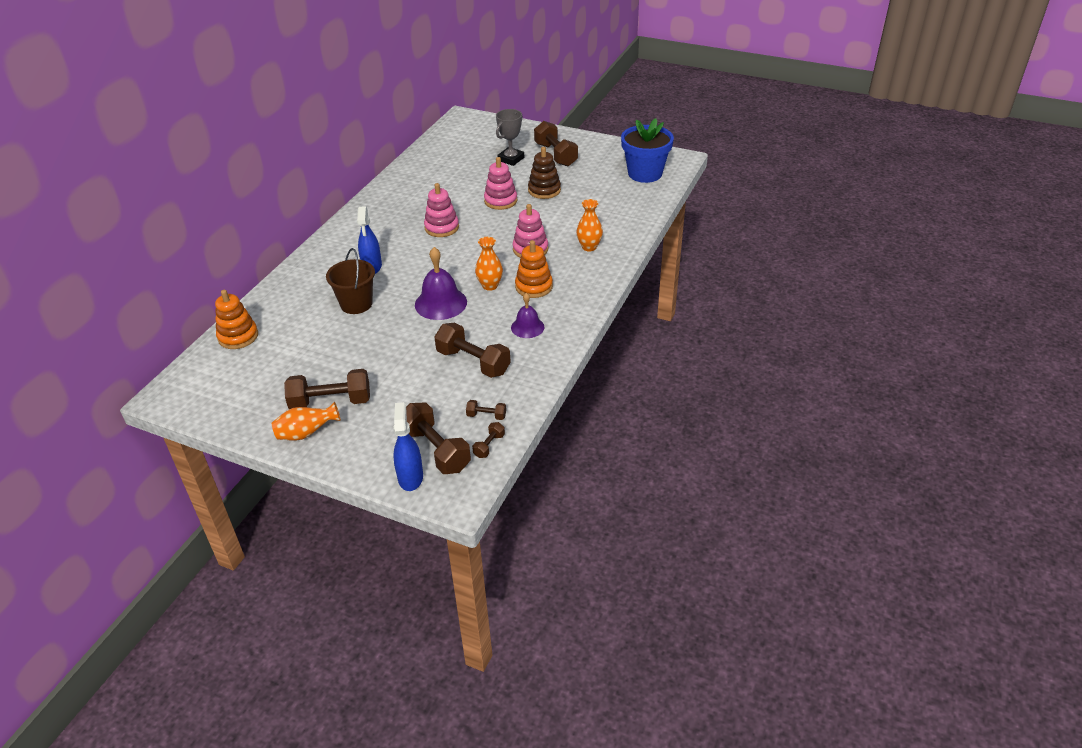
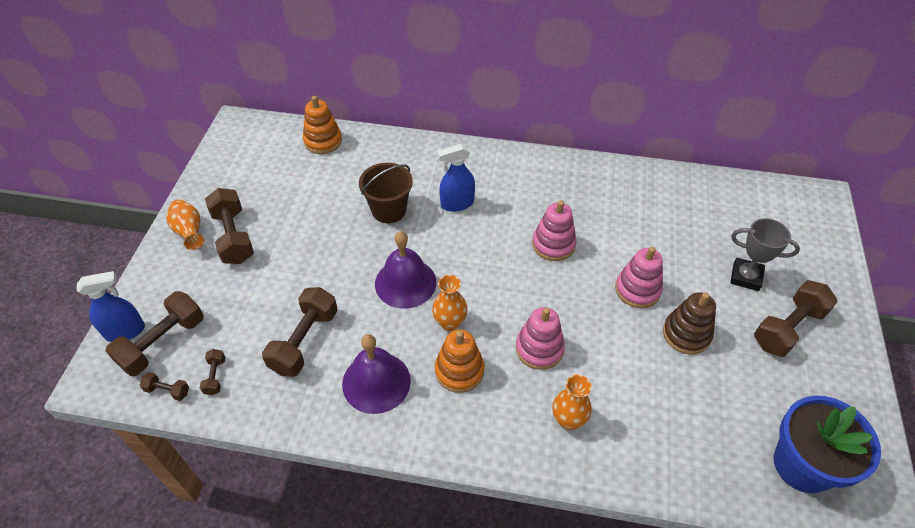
camera: 75 degrees right, 10 degrees up
purple bell [511,293,544,338] -> purple bell [342,334,411,414], size x1.62

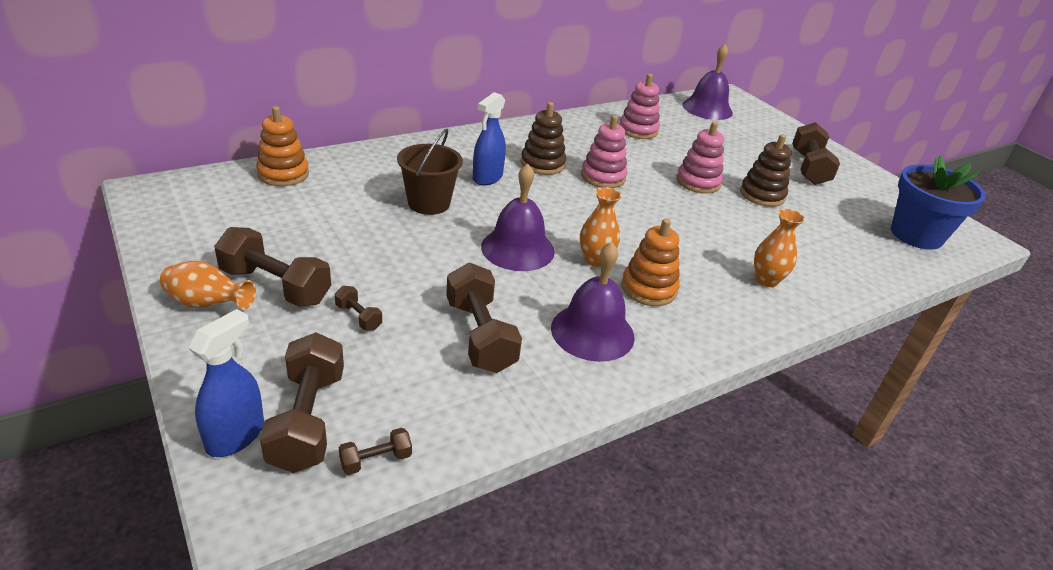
camera: 45 degrees left, 15 degrees down
brown dumbbell [200,349,225,395] -> brown dumbbell moved to [335,286,382,331]
pink stacking toy [516,307,565,370] -> pink stacking toy moved to [619,74,660,139]
grey trophy [730,218,800,291] -> none
none -> brown stacking toy [521,102,566,175]
none -> purple bell [682,44,733,120]

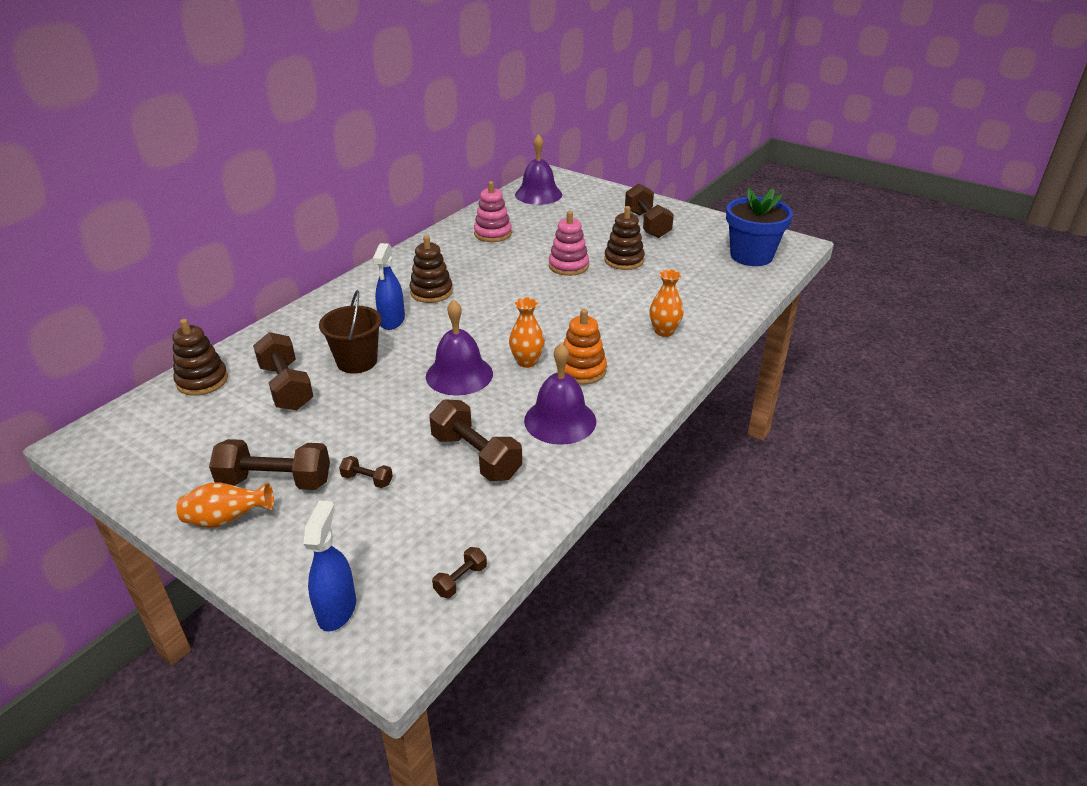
camera: 20 degrees left, 0 degrees up
orange stacking toy [256,106,309,186] -> brown stacking toy [172,319,228,396]
brown dumbbell [259,332,344,473] -> brown dumbbell moved to [253,332,314,410]
pink stacking toy [581,115,627,188] -> none

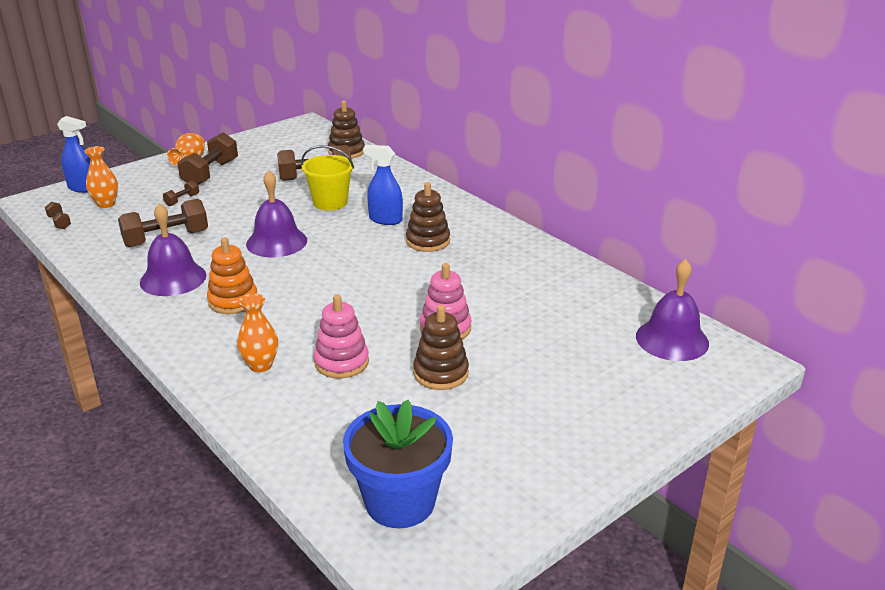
camera: 105 degrees right, 5 degrees down
brown bucket [319,290,382,374] -> yellow bucket [301,145,354,211]
pink stacking toy [474,181,512,242] -> pink stacking toy moved to [314,294,369,379]
orange vase [509,298,545,368] -> orange vase moved to [84,146,118,208]
brown dumbbell [625,184,674,238] -> none

